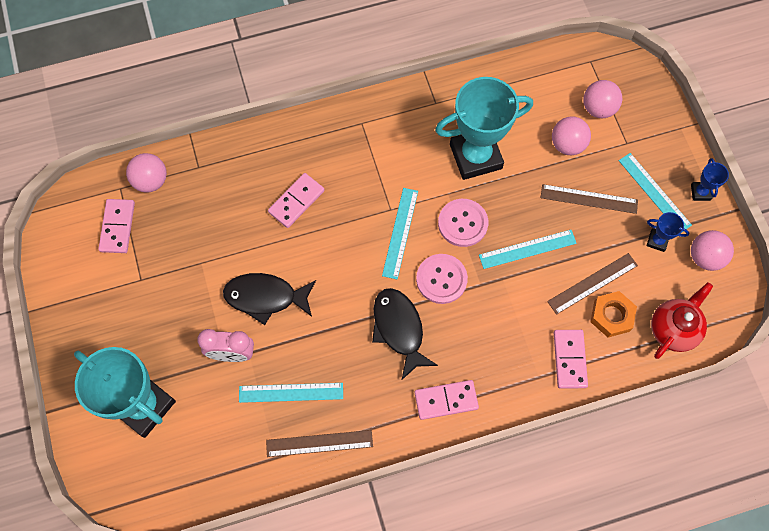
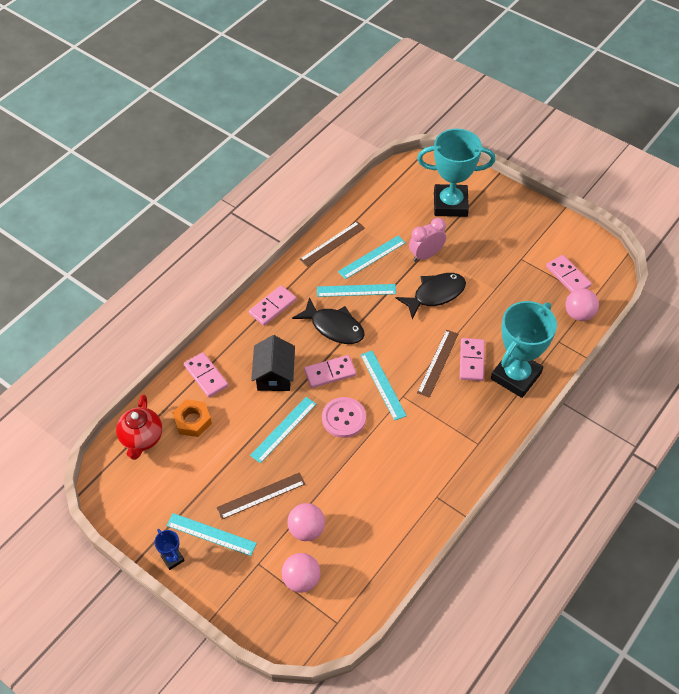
camera: 145 degrees right, 15 degrees down
pink button [416,254,468,304] -> pink domino [304,355,356,388]
turquoise trophy [435,77,533,180] -> turquoise trophy moved to [491,301,557,398]
brown ruler [547,253,638,315] -> brown ruler moved to [417,330,458,398]
blue trophy [647,212,689,252] -> none
pink ball [691,230,734,271] -> none
none -> black house [251,335,295,391]
none -> turquoise ruler [317,284,396,297]

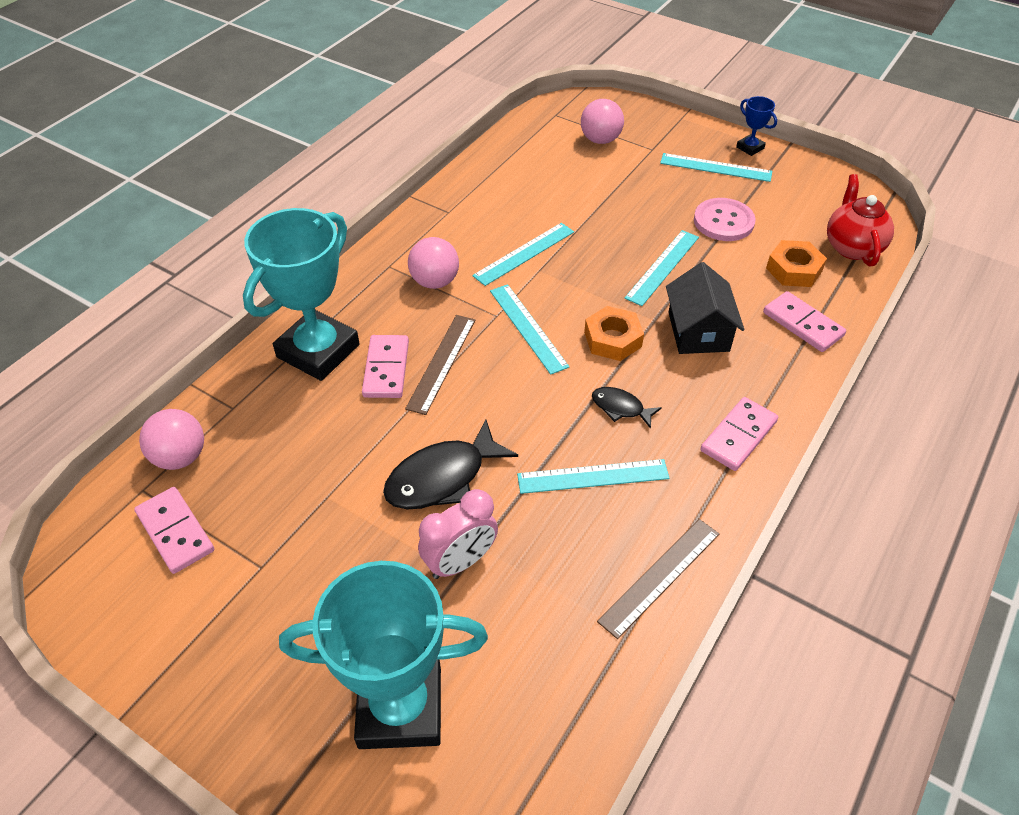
camera: 175 degrees right, 5 degrees down
brown ruler [217,472,305,519] -> none
pink ball [288,503,325,541] -> pink ball moved to [408,237,459,289]
black fish [292,297,365,344] -> black fish [592,387,662,429], size x0.54
pink domino [304,355,356,388] -> orange nut [584,306,644,361]
pink button [322,397,366,438] -> pink button moved to [694,198,756,241]
turquoise ruler [338,236,406,279] -> turquoise ruler moved to [472,223,574,286]

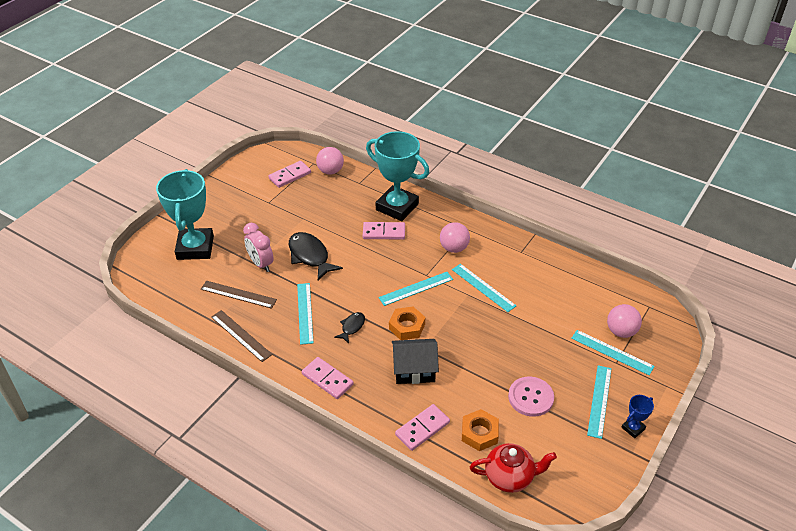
camera: 90 degrees right, 5 degrees down
brown ruler [405,315,475,415] -> brown ruler moved to [201,281,277,309]
turquoise ruler [624,230,699,306] -> turquoise ruler moved to [571,330,655,375]

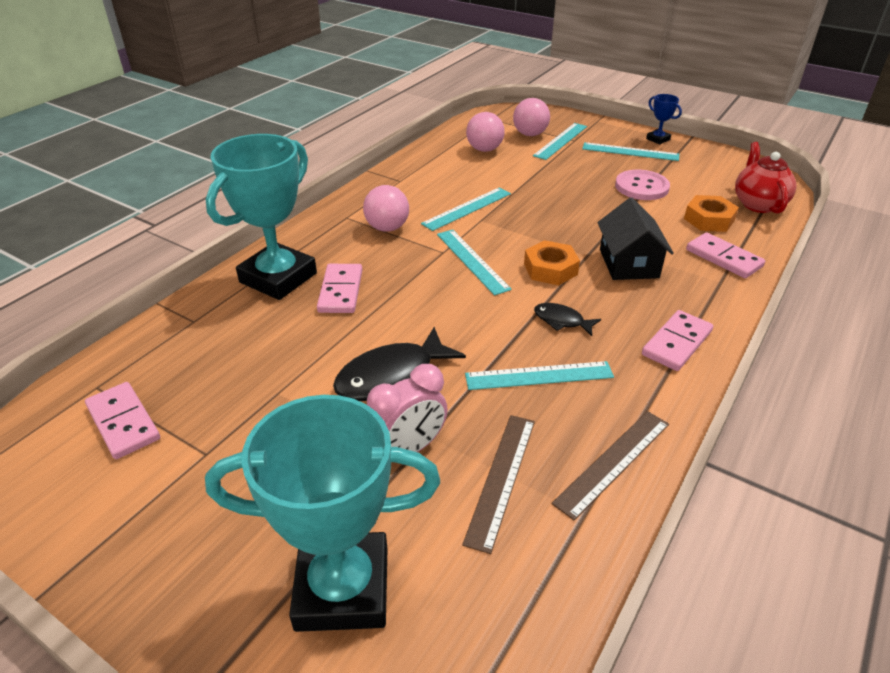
camera: 90 degrees left, 5 degrees down
pink ball [316,147,344,175] -> pink ball moved to [466,112,505,152]

